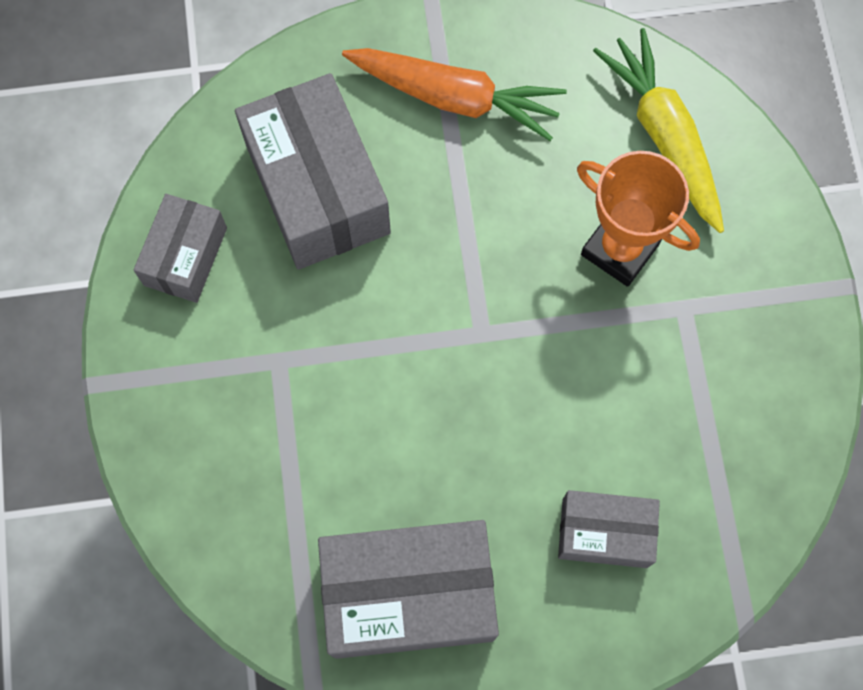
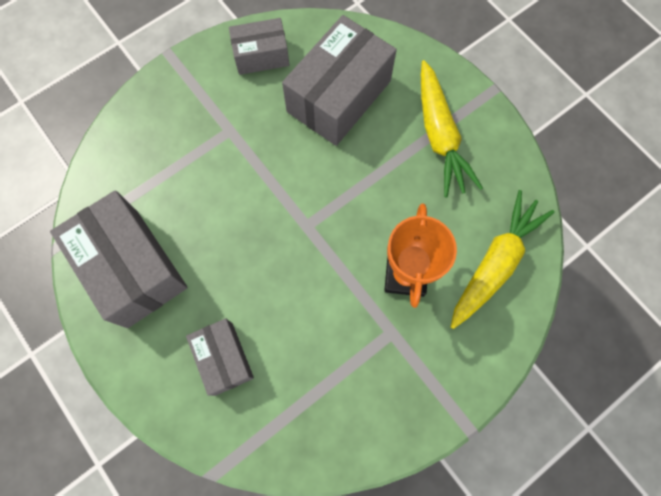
camera: 60 degrees right, 0 degrees up
orange carrot [342,48,567,141] -> yellow carrot [421,60,483,198]

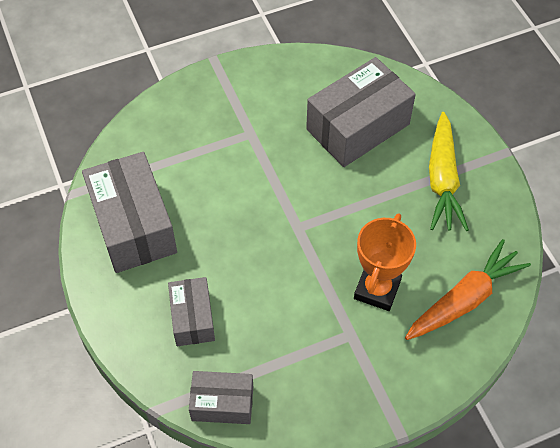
camera: 15 degrees right, 15 degrees down
grey box [229,18,289,75] -> grey box moved to [189,371,253,424]
yellow carrot [451,190,555,329] -> orange carrot [405,239,531,340]

